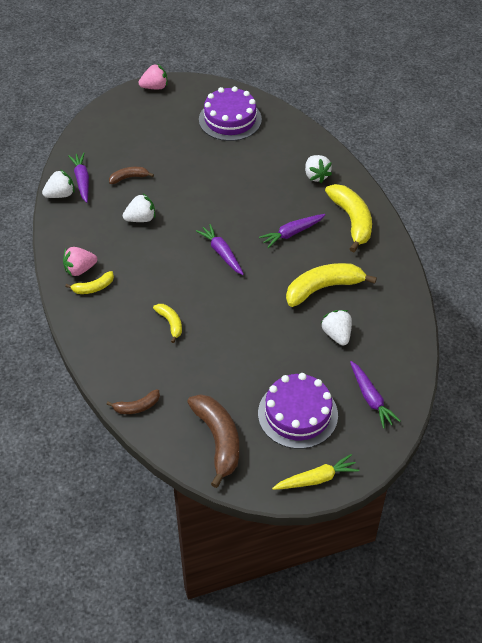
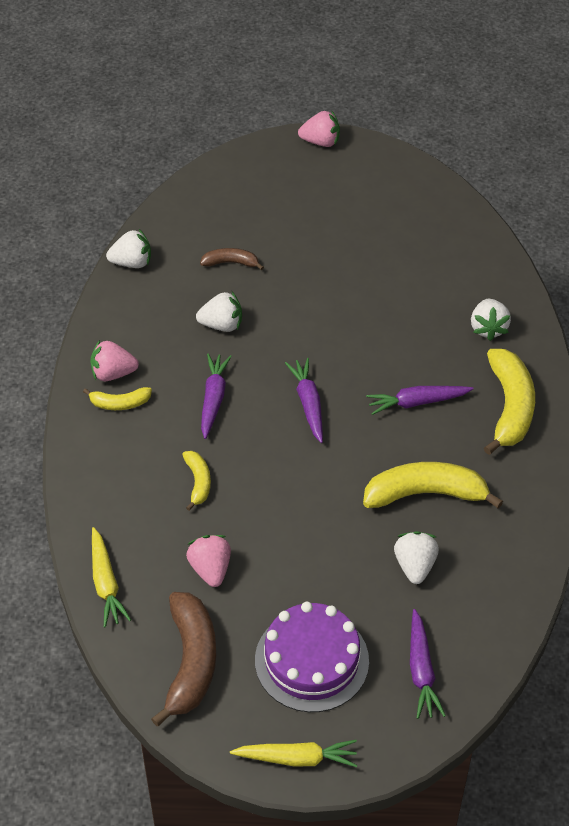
camera: 20 degrees right, 0 degrees up
purple carrot [68,153,89,203] -> purple carrot moved to [201,354,232,439]
brown banana [106,389,160,414] -> yellow carrot [92,527,131,627]
purple cake [199,86,262,141] -> none
none -> pink strawberry [186,535,231,587]

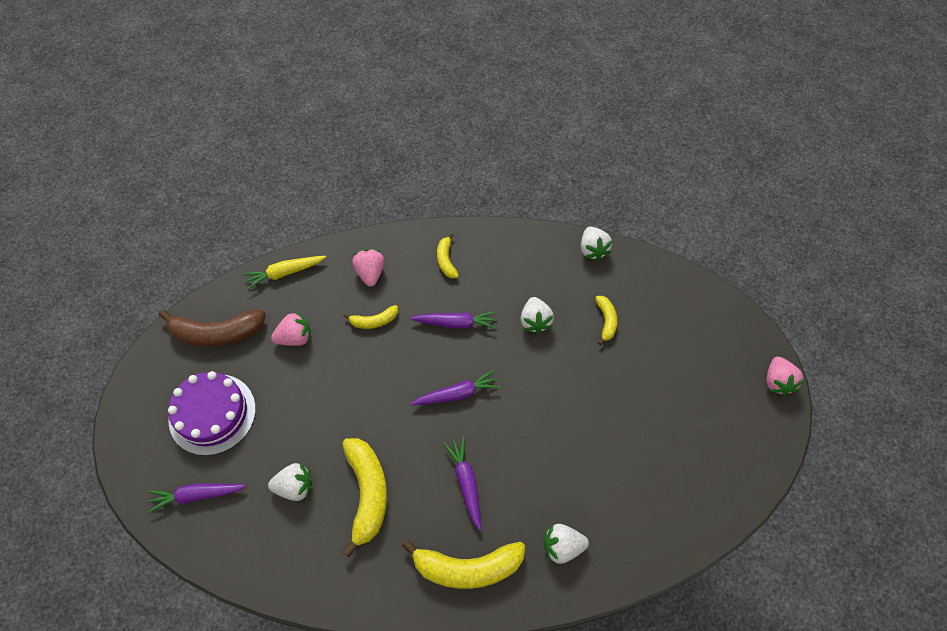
camera: 85 degrees right, 10 degrees up
pink strawberry [90,340,139,381] -> pink strawberry moved to [352,249,385,287]
brown banana [200,248,264,270] -> yellow banana [595,296,617,345]
yellow carrot [230,740,357,767] -> none

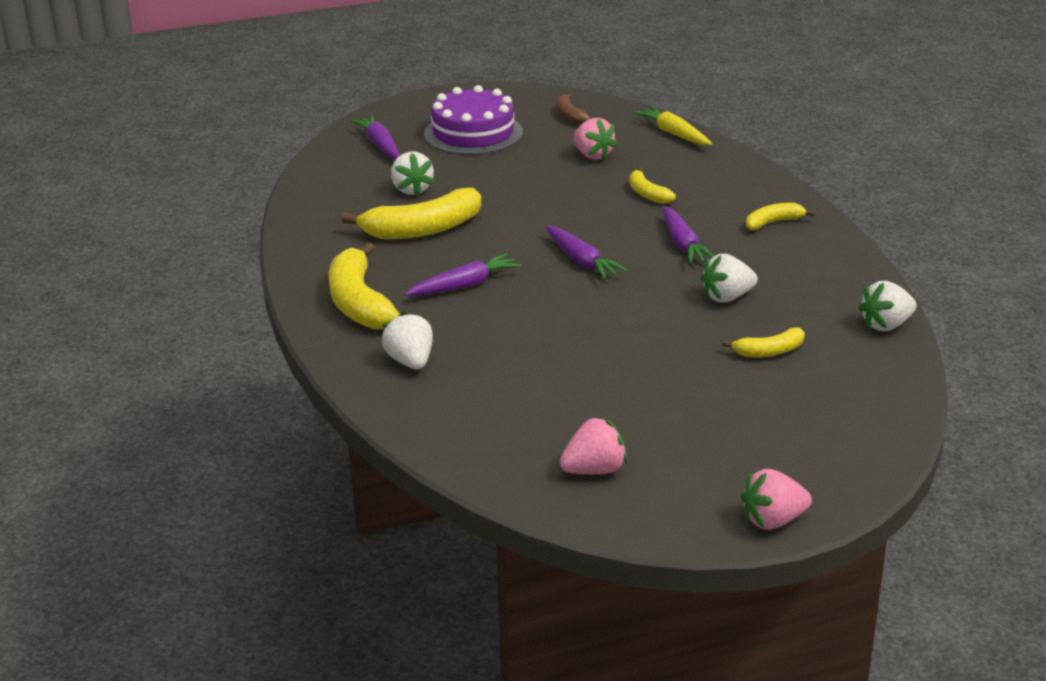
camera: 75 degrees right, 30 degrees down
brown banana [159,309,266,347] -> brown banana [556,93,591,125], size x0.52
pink strawberry [352,249,385,287] -> pink strawberry moved to [560,416,627,474]

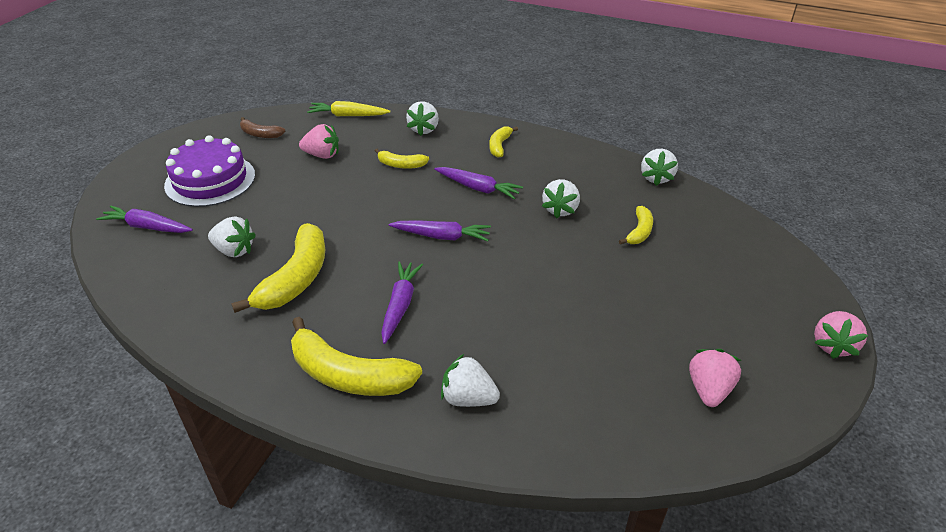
camera: 50 degrees left, 10 degrees up
none -> white strawberry [406,101,439,136]

